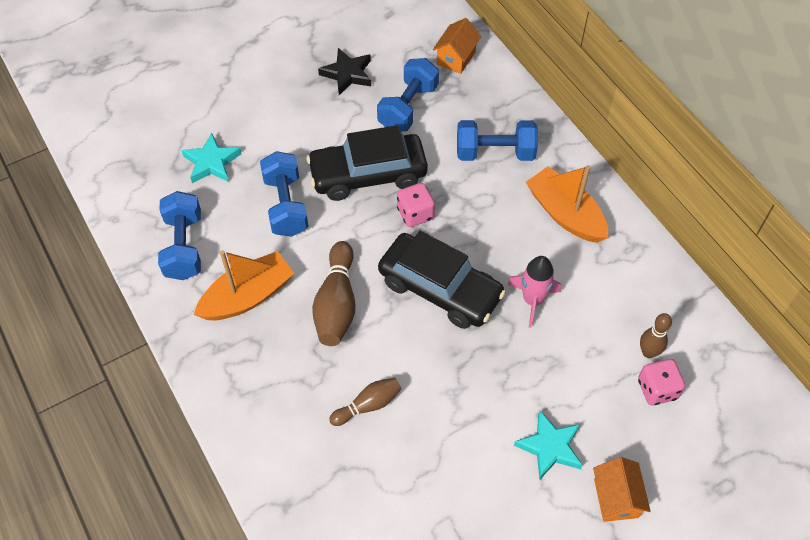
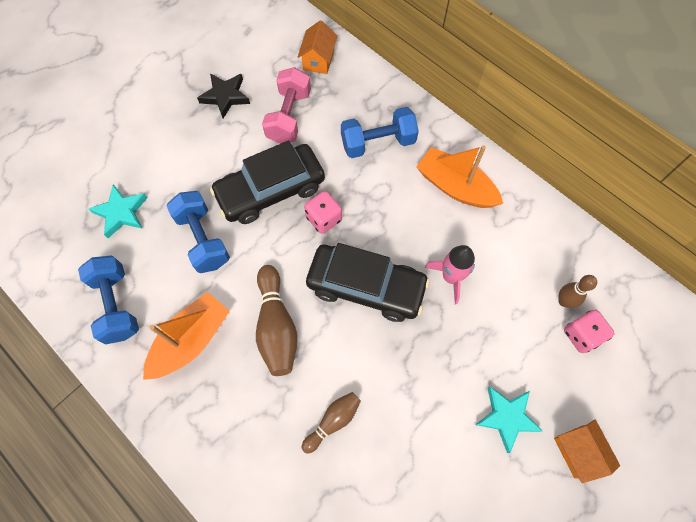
camera: 15 degrees left, 10 degrees up
blue dumbbell [377,58,439,132] -> pink dumbbell [262,67,311,144]

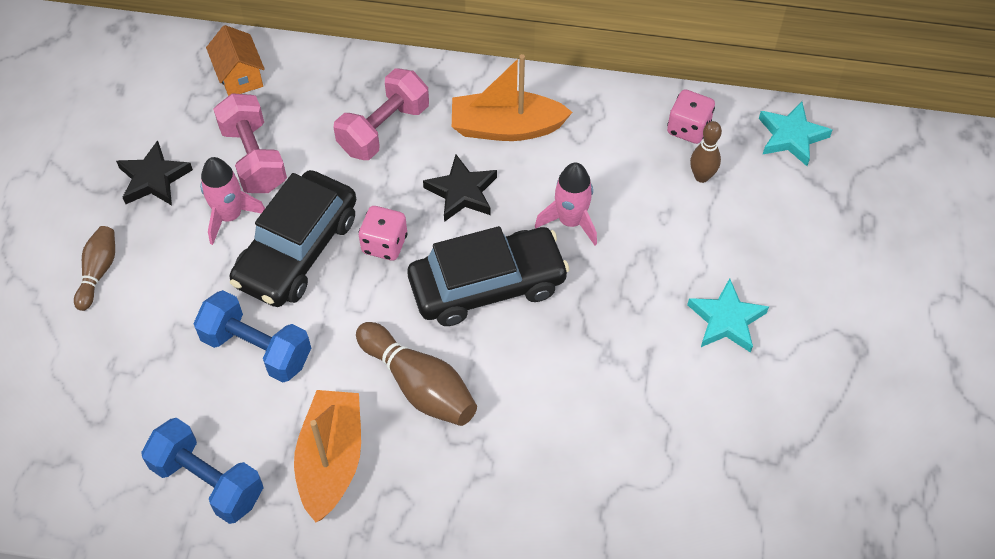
camera: 35 degrees left, 10 degrees down
turquoise star [89,184,147,238] -> turquoise star moved to [759,101,832,166]
brown bowling pin [302,392,361,454] -> brown bowling pin moved to [74,226,115,311]
blue dumbbell [341,107,419,158] -> pink dumbbell [334,68,429,160]
orange house [554,420,620,483] -> none
pink dice [564,310,615,353] -> pink dice moved to [667,90,715,144]
none -> pink rocket [200,157,265,245]
none -> black star [423,155,497,222]

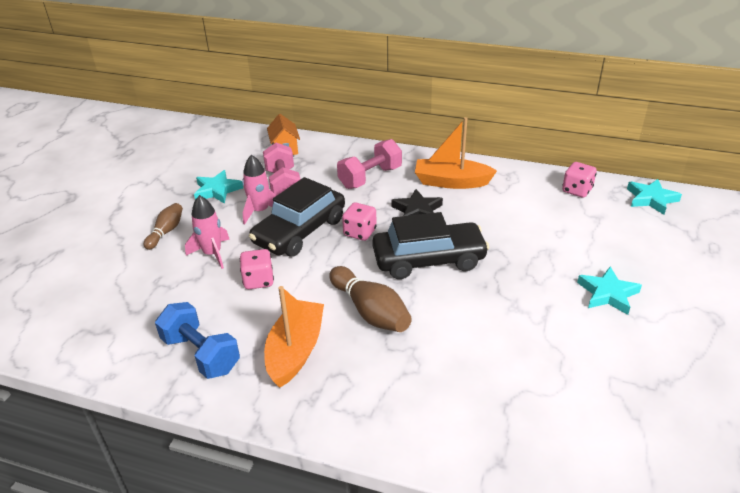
camera: 10 degrees right, 20 degrees down
black star [116,140,193,205] -> turquoise star [194,170,243,204]
blue dumbbell [193,290,311,382] -> pink dice [240,249,274,289]
pink rocket [535,162,597,245] -> pink rocket moved to [185,195,230,269]
brown bowling pin [690,121,722,183] -> none

